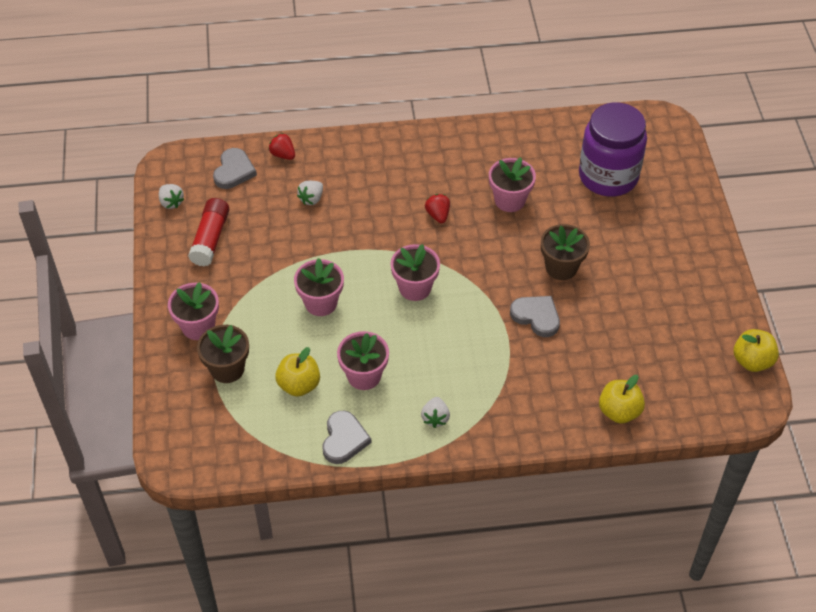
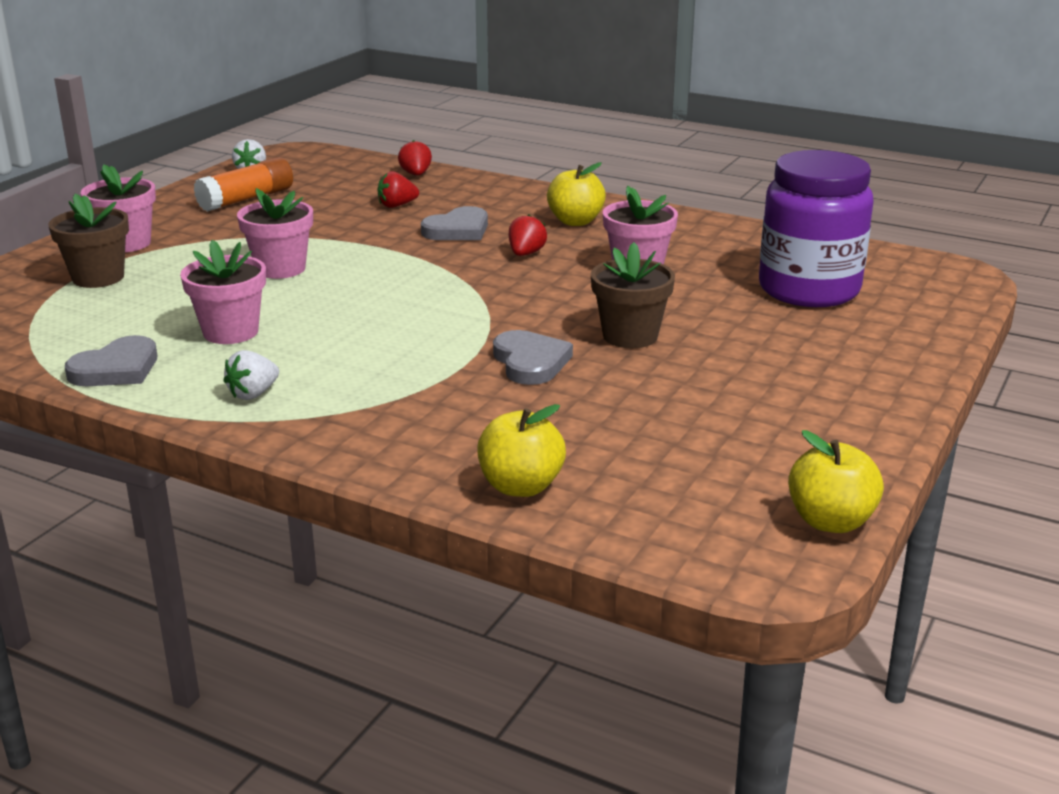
camera: 35 degrees right, 25 degrees down
red glue stick [188,198,229,266] -> orange glue stick [194,157,293,212]
grey heart [213,148,257,189] -> grey heart moved to [421,206,488,240]
yellow apple [275,347,320,397] -> yellow apple moved to [547,162,606,226]
white strawberry [297,181,323,205] -> red strawberry [377,171,419,208]
pink flower pot [391,244,440,301] -> none

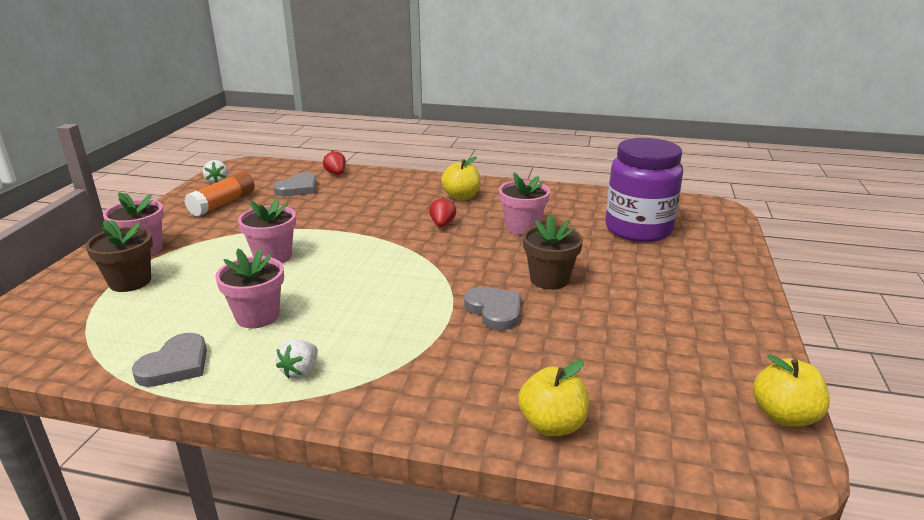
camera: 15 degrees left, 0 degrees up
red strawberry [377,171,419,208] -> none
grey heart [421,206,488,240] -> grey heart moved to [273,172,316,196]

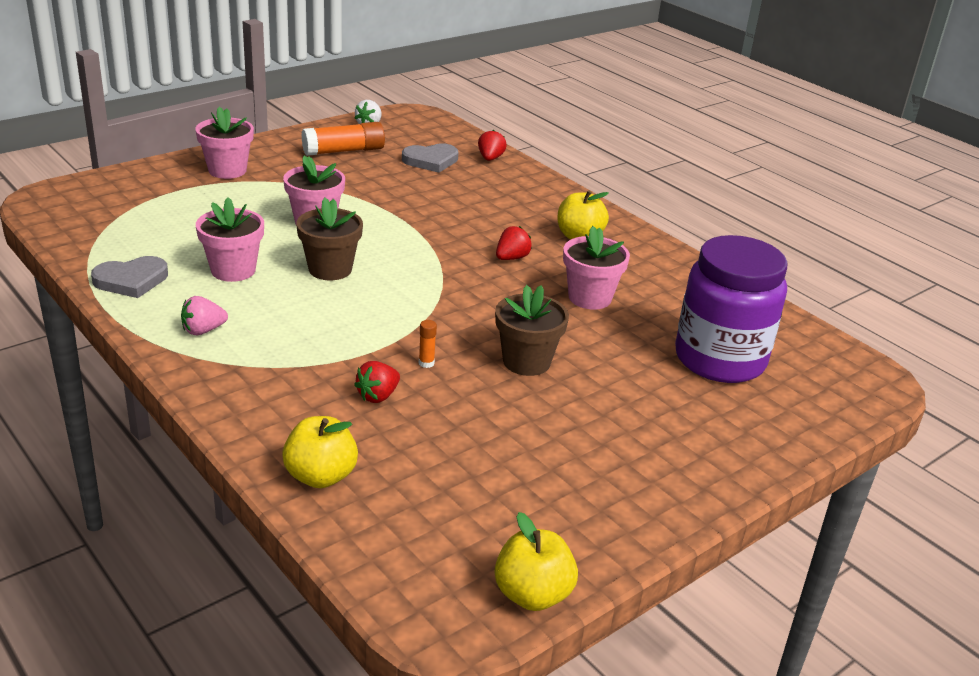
camera: 35 degrees right, 5 degrees up
brown flower pot [85,220,153,292] -> brown flower pot moved to [296,198,363,280]
white strawberry [276,339,318,379] -> pink strawberry [181,296,228,335]
grey heart [464,287,521,330] -> orange glue stick [419,320,437,368]
none -> red strawberry [354,361,400,403]

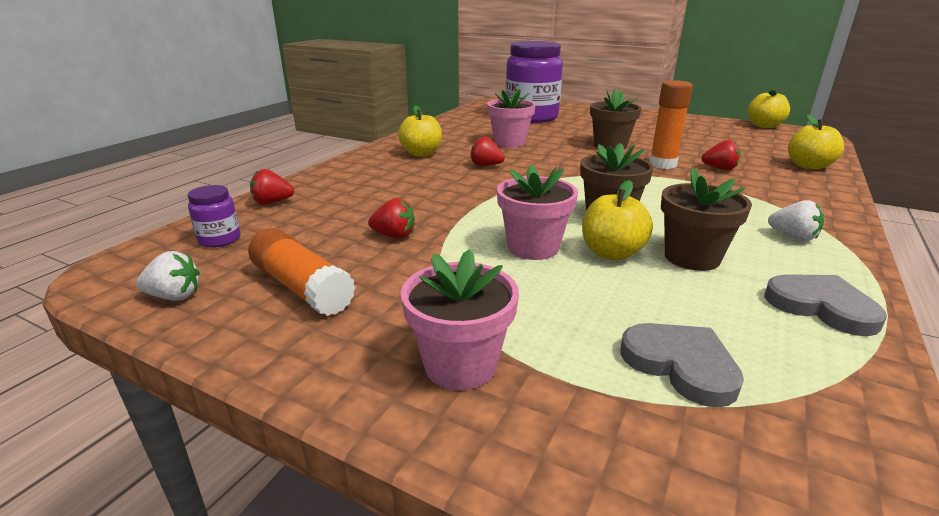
camera: 110 degrees left, 5 degrees down
pink strawberry [181,296,228,335] -> white strawberry [768,200,824,242]
pink flower pot [196,197,264,282] -> brown flower pot [661,167,752,271]
grey heart [402,143,459,173] -> grey heart moved to [620,323,744,407]
orange glue stick [419,320,437,368] -> orange glue stick [649,80,693,169], size x2.29
none -> purple jar [188,185,241,248]
none -> red strawberry [368,198,415,239]
none -> yellow apple [582,180,653,260]

